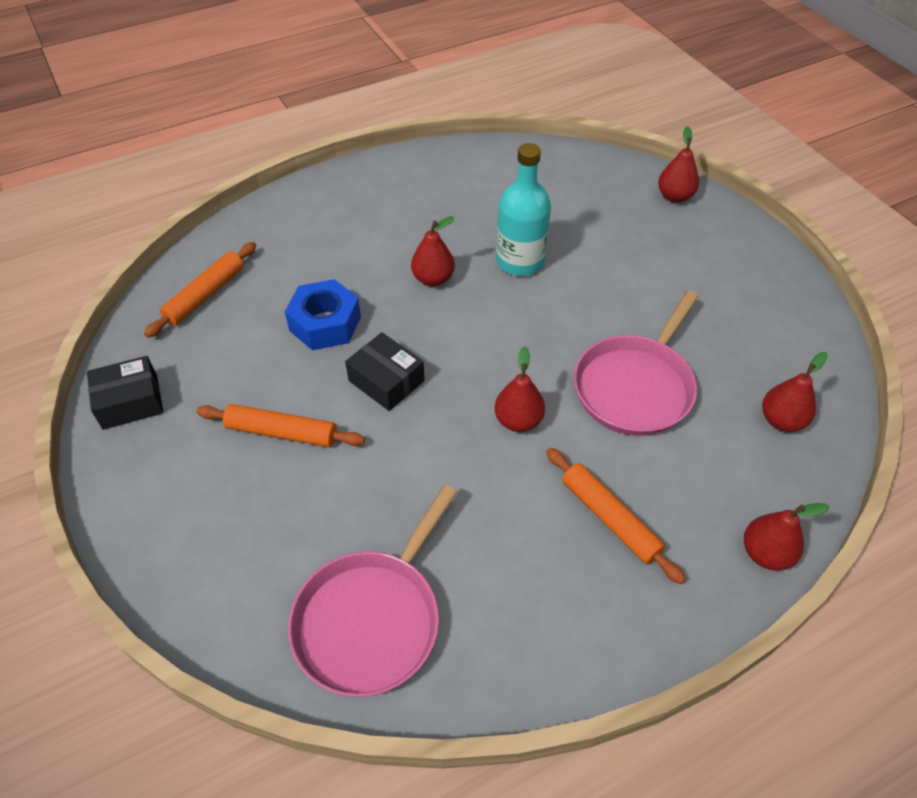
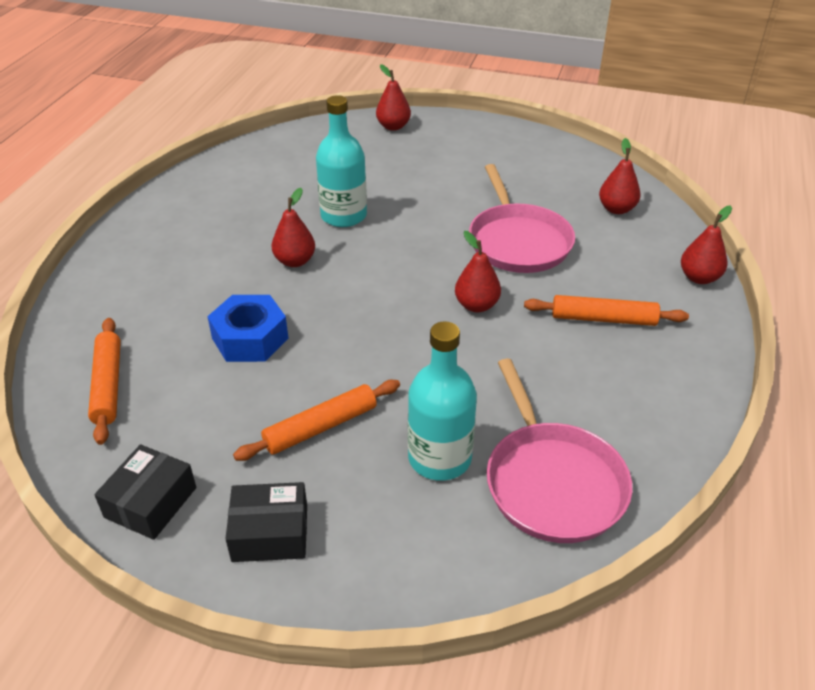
camera: 45 degrees left, 10 degrees down
black box [345,332,425,411] -> black box moved to [226,482,307,562]
none -> turquoise bottle [408,321,477,481]

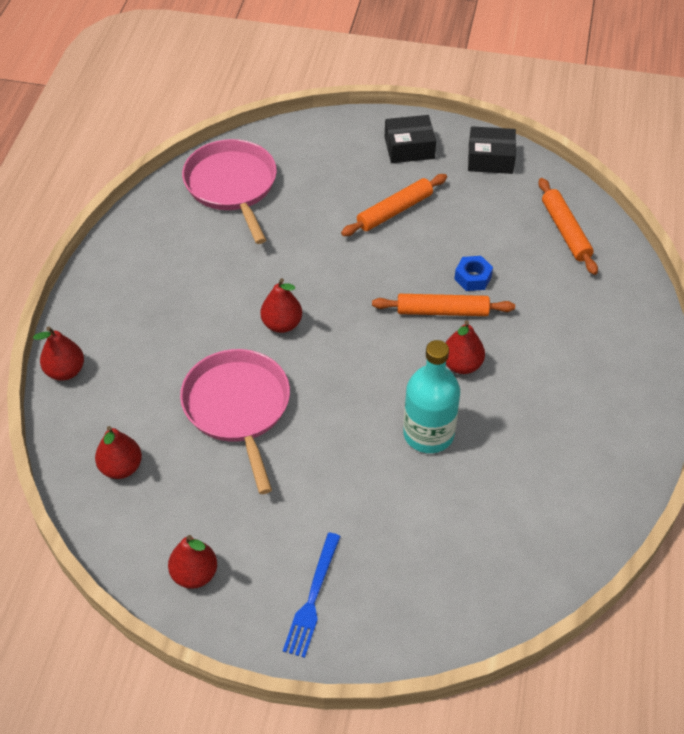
camera: 175 degrees right, 10 degrees up
black box [94,444,196,540] -> black box turned 75 degrees clockwise [468,126,516,174]
blue nut [207,295,289,362] -> blue nut [454,256,493,291], size x0.59
red pear [376,64,411,131] -> red pear moved to [168,535,217,589]
turquoise bottle [408,321,477,481] -> none
orange rolling pin [524,295,689,326] -> orange rolling pin moved to [372,294,515,316]
none -> blue fork [283,533,341,658]

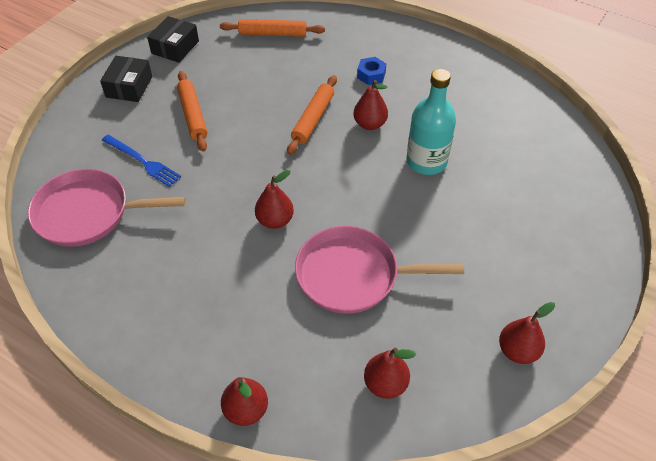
camera: 70 degrees left, 0 degrees up
blue fork [283,533,341,658] -> blue fork moved to [102,135,181,187]
blue nut [454,256,493,291] -> blue nut moved to [357,57,386,85]

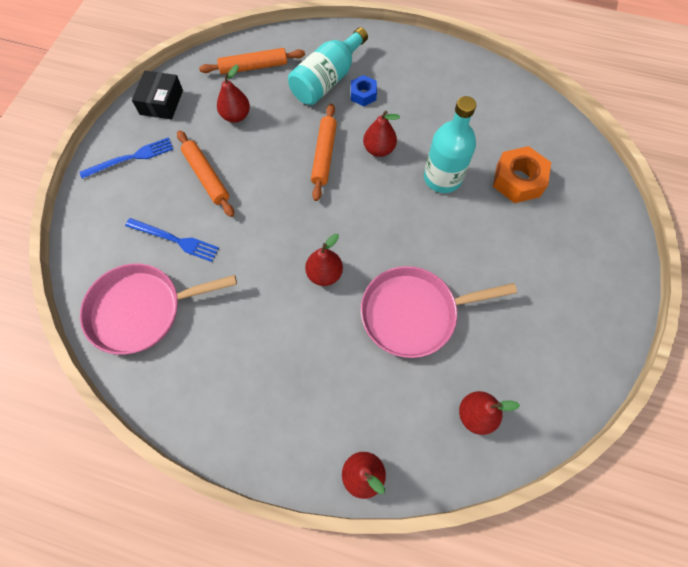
camera: 15 degrees left, 15 degrees up
black box [100,56,152,102] -> blue fork [79,137,173,179]
red pear [499,302,555,364] -> red pear moved to [217,65,250,123]
none -> turquoise bottle [288,27,368,105]
none -> orange nut [493,146,551,203]

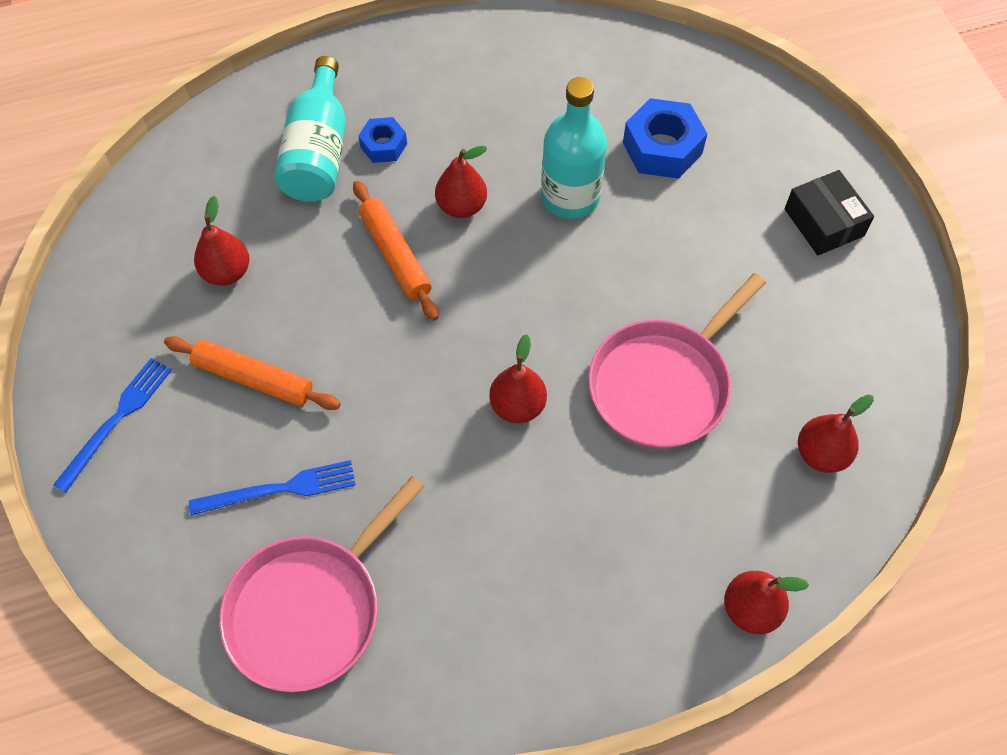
camera: 35 degrees left, 5 degrees down
black box [132,71,183,119] -> black box moved to [784,170,874,255]
orange rolling pin [199,48,305,75] -> none
orange nut [493,146,551,203] -> blue nut [623,98,707,179]

